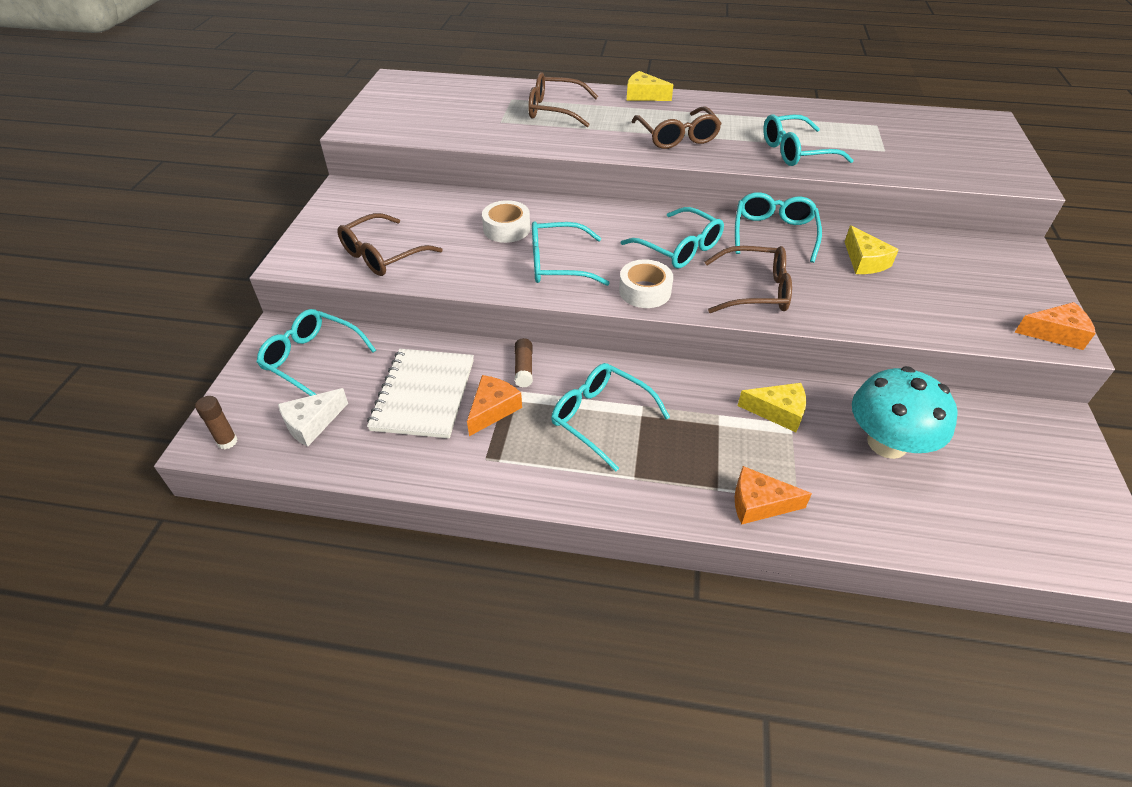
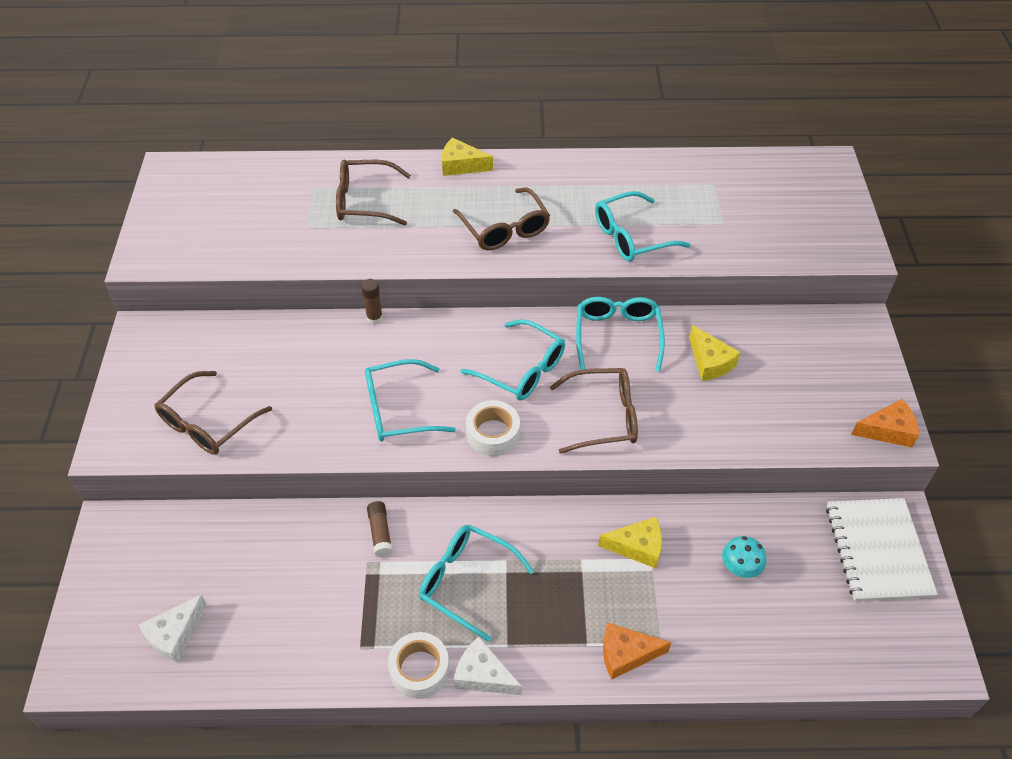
camera: 10 degrees left, 5 degrees up
brown glue stick [195,396,238,449] -> brown glue stick moved to [361,279,383,324]
turquoise glasses [256,309,376,396] -> none
white notebook [367,349,474,438] -> white notebook moved to [826,498,938,601]
orange cheese [467,375,522,436] -> none
white tape [482,200,530,243] -> white tape moved to [388,632,449,699]
turquoise mushroom [852,366,958,459] -> turquoise mushroom [722,536,766,578], size x0.49
none -> white cheese [454,637,522,695]

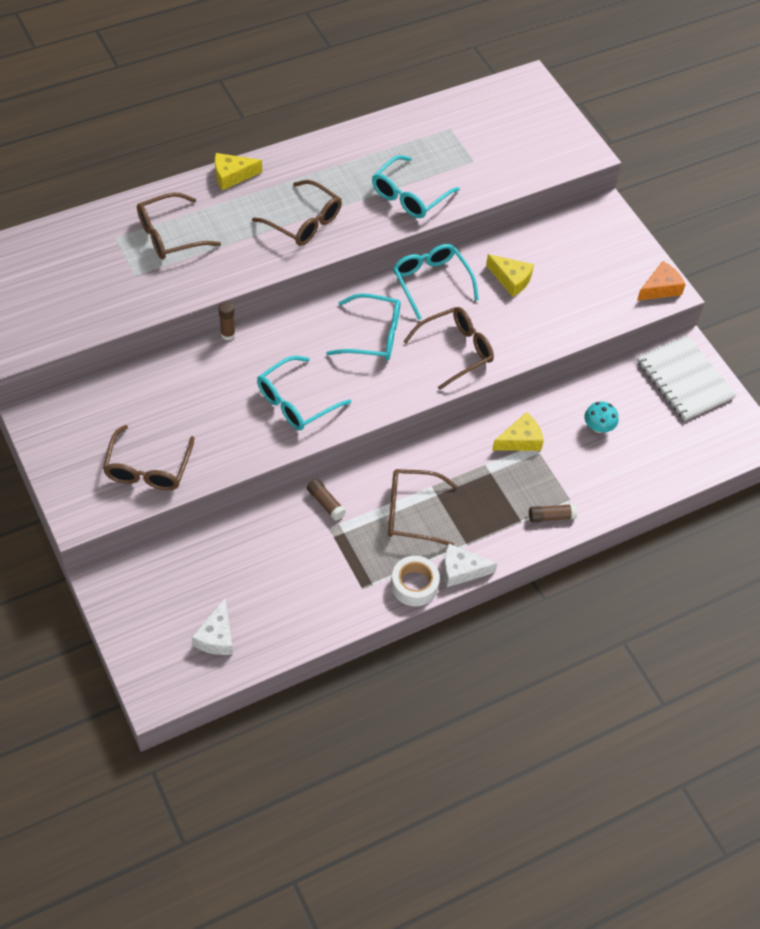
camera: 30 degrees left, 5 degrees up
turquoise glasses [419,525,534,642] -> brown glasses [388,469,457,545]
white tape [466,400,520,456] -> none
orange cheese [603,623,671,680] -> brown glue stick [529,504,577,523]

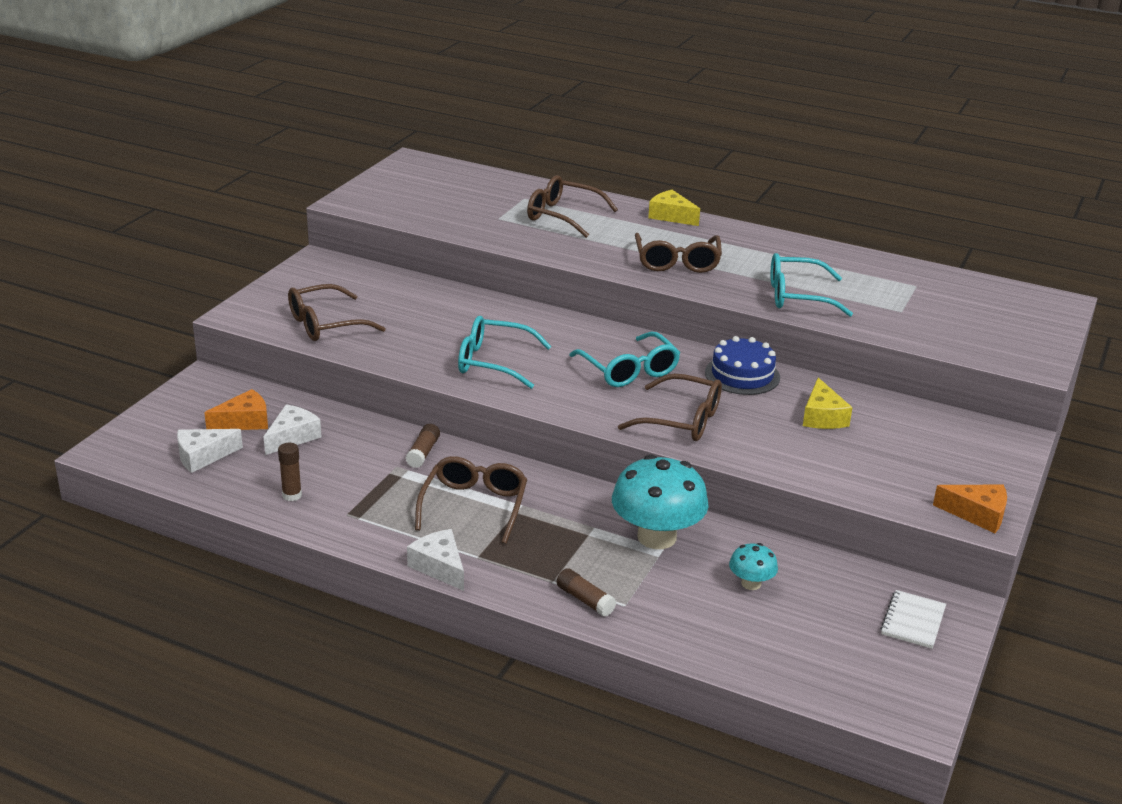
camera: 55 degrees right, 25 degrees down
brown glue stick [219,301,235,340] -> brown glue stick moved to [278,443,302,501]
brown glasses [388,469,457,545] -> brown glasses turned 45 degrees clockwise [415,456,527,544]
white tape [391,556,440,606] -> none
turquoise glasses [393,244,479,320] -> blue cake [705,336,780,395]
yellow cheese [492,412,544,451] -> turquoise mushroom [612,455,709,549]
white notebook [637,335,736,421] -> white notebook [880,590,946,649], size x0.55
none -> orange cheese [204,389,268,430]
none -> white cheese [264,404,321,455]

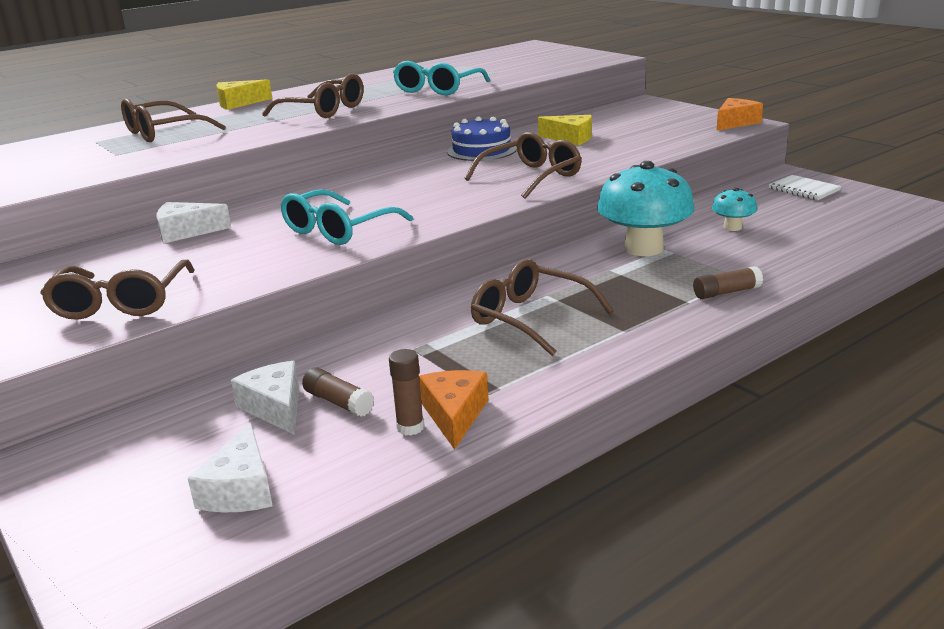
camera: 60 degrees left, 5 degrees down
orange cheese [204,389,268,430] -> orange cheese moved to [419,370,488,450]
brown glue stick [406,424,440,468] -> brown glue stick moved to [302,367,374,417]
white cheese [407,529,464,591] -> white cheese moved to [156,202,231,244]
turquoise glasses [569,331,680,387] -> none

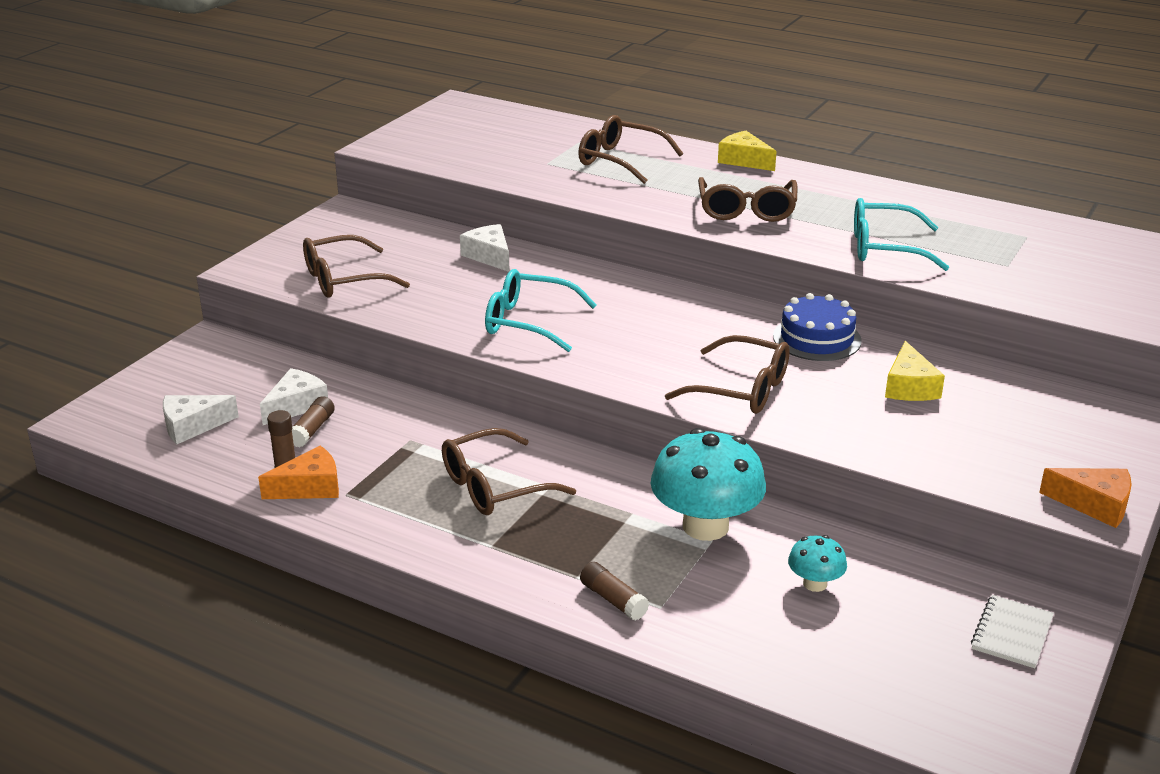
camera: 65 degrees right, 5 degrees up
brown glasses [471,259,614,356] -> brown glasses turned 135 degrees counterclockwise [442,428,576,515]

